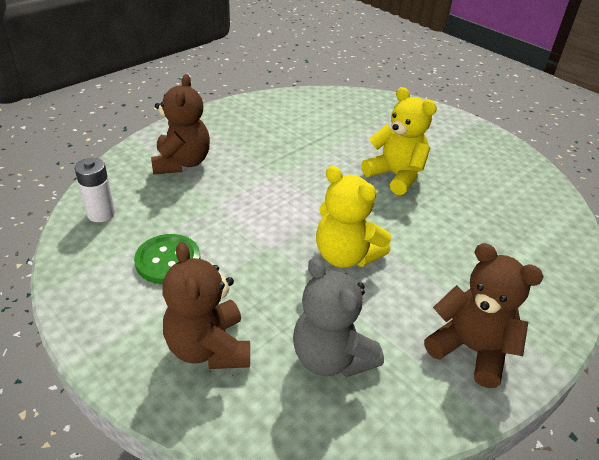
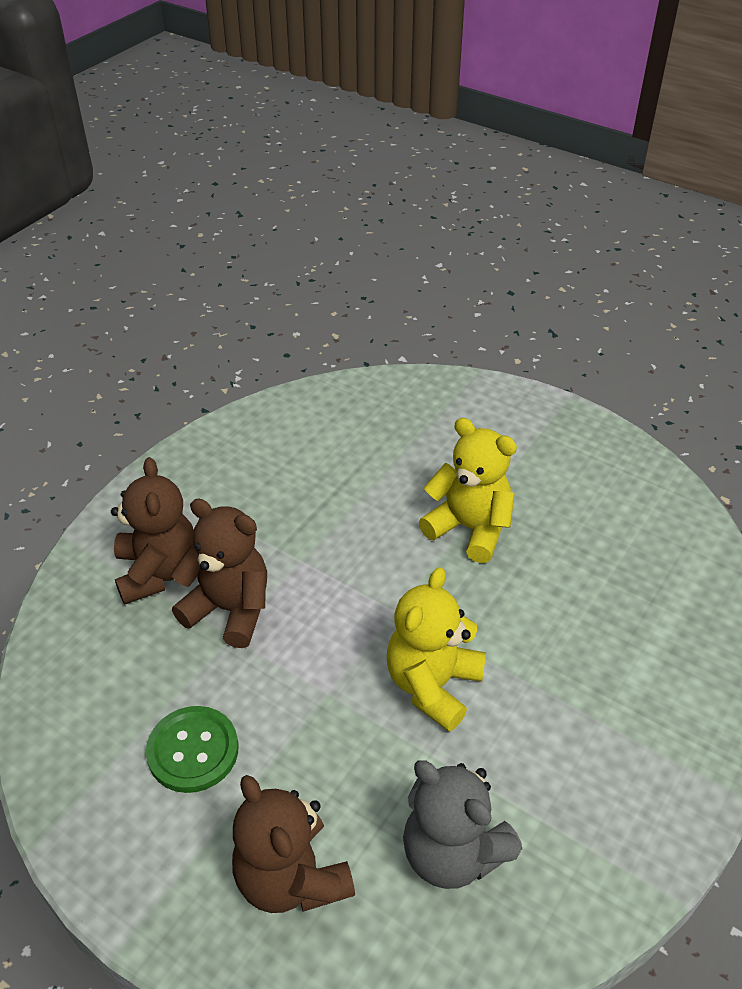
camera: 10 degrees left, 5 degrees up
white battery [75,158,115,222] -> none
yellow teddy bear [316,166,391,268] -> yellow teddy bear turned 90 degrees clockwise [387,567,486,732]
brown teddy bear [424,243,544,388] -> brown teddy bear moved to [171,498,267,648]

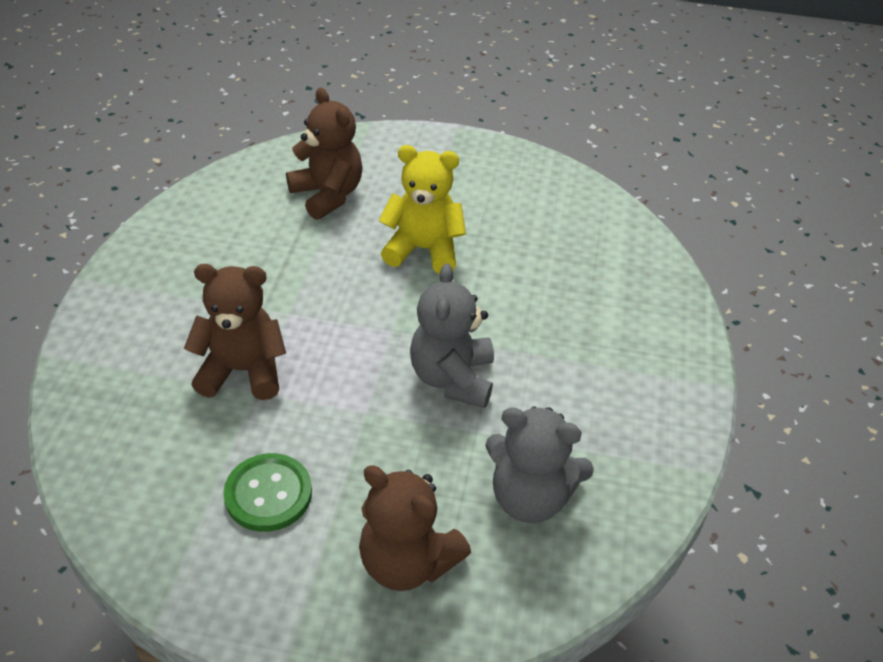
camera: 25 degrees left, 0 degrees up
brown teddy bear [111,457,194,605] -> brown teddy bear moved to [286,88,363,220]
yellow teddy bear [387,567,486,732] -> grey teddy bear [410,263,494,408]

